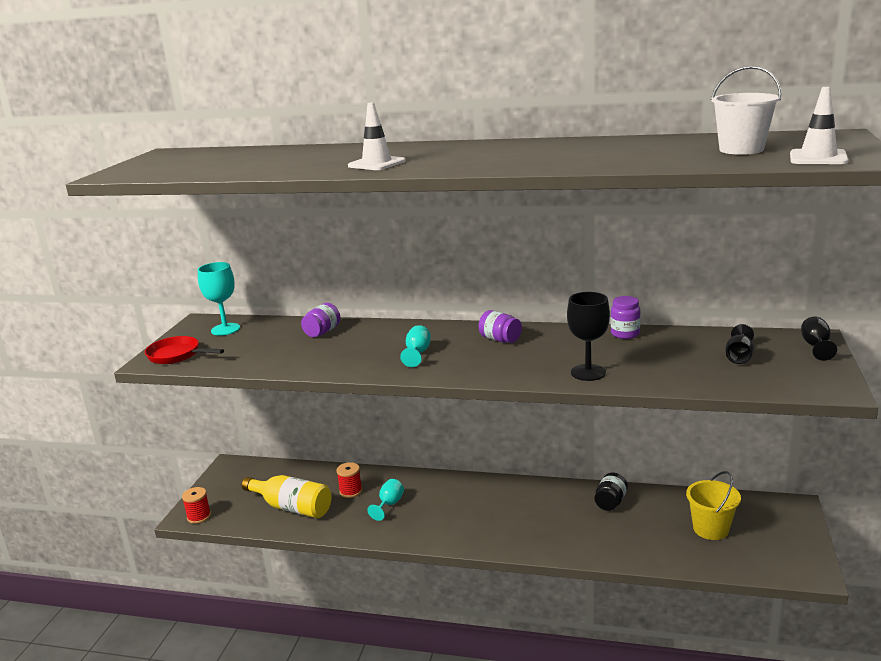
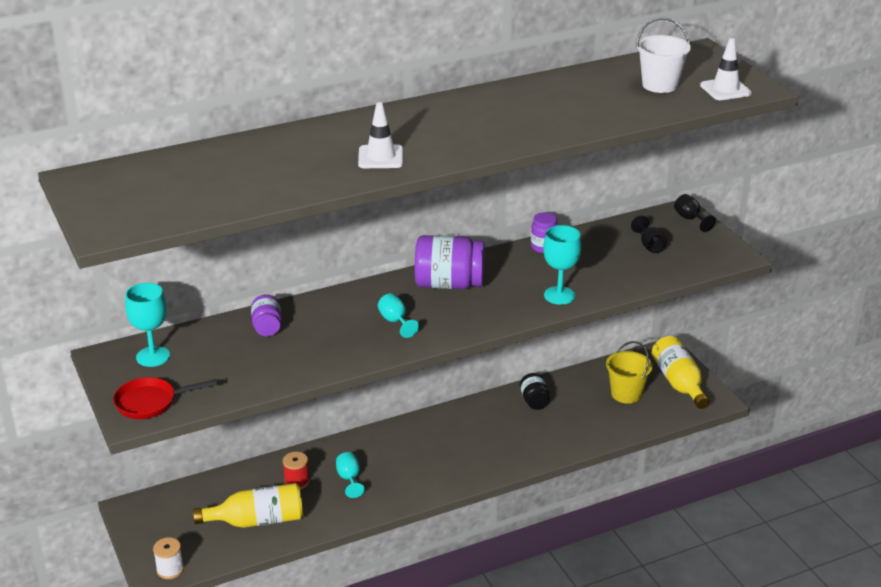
camera: 40 degrees left, 10 degrees up
red spool [182,487,211,524] -> white spool [153,537,184,579]
purple jar [478,310,522,343] -> purple jar [415,235,485,289], size x1.86
black goblet [567,292,610,381] -> turquoise goblet [543,225,582,305]
none -> yellow bottle [652,336,709,409]

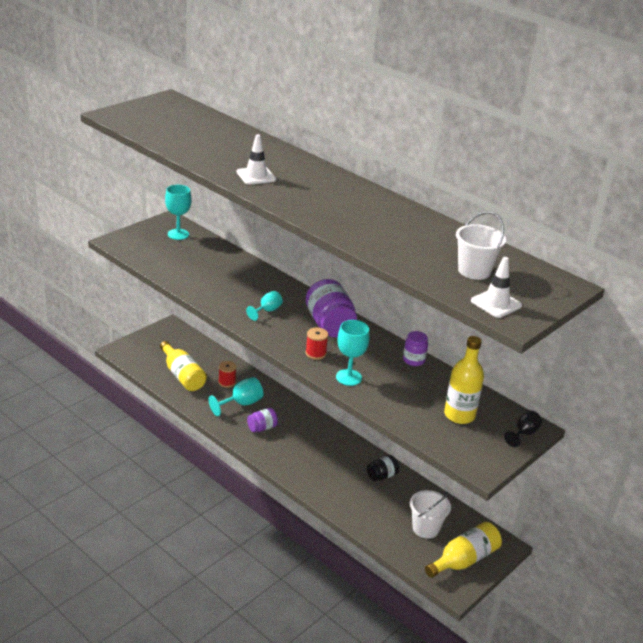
camera: 65 degrees right, 0 degrees up
red pan [113,377,217,419] -> none
white spool [153,537,184,579] -> none
purple jar [251,294,282,336] -> purple jar moved to [247,408,278,432]
turquoise goblet [336,452,365,498] -> turquoise goblet [208,377,263,416], size x1.54
yellow bucket [606,341,652,404] -> white bucket [410,490,451,539]
black goblet [631,216,667,253] -> yellow bottle [444,336,484,424]
none -> red spool [305,327,328,360]

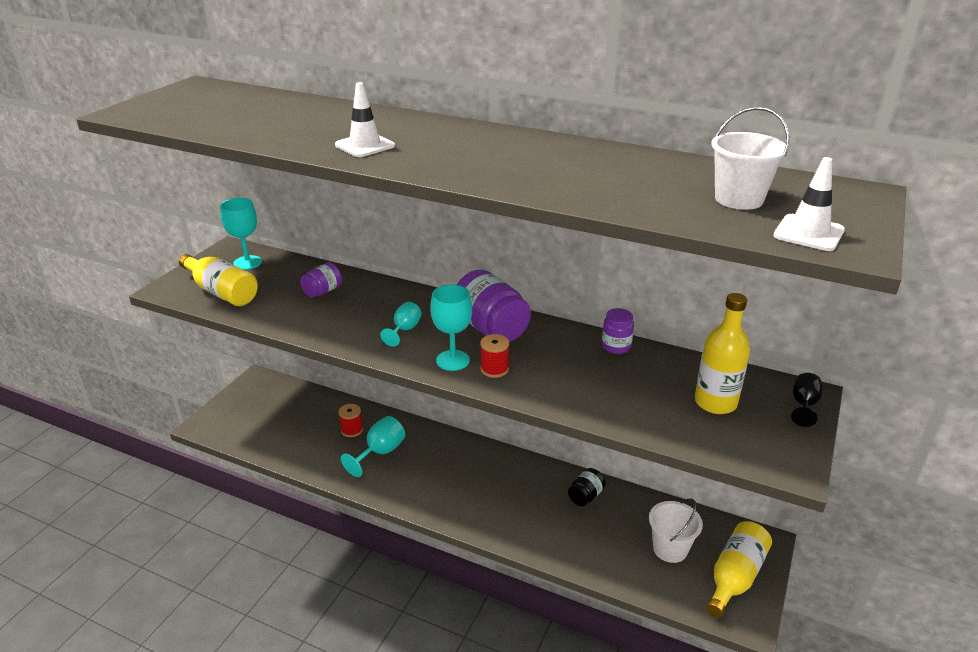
camera: 15 degrees left, 0 degrees up
yellow bottle [160,341,207,391] -> yellow bottle moved to [179,254,258,306]
purple jar [247,408,278,432] -> purple jar moved to [300,262,342,297]
turquoise goblet [336,320,370,386] -> turquoise goblet moved to [431,285,472,371]

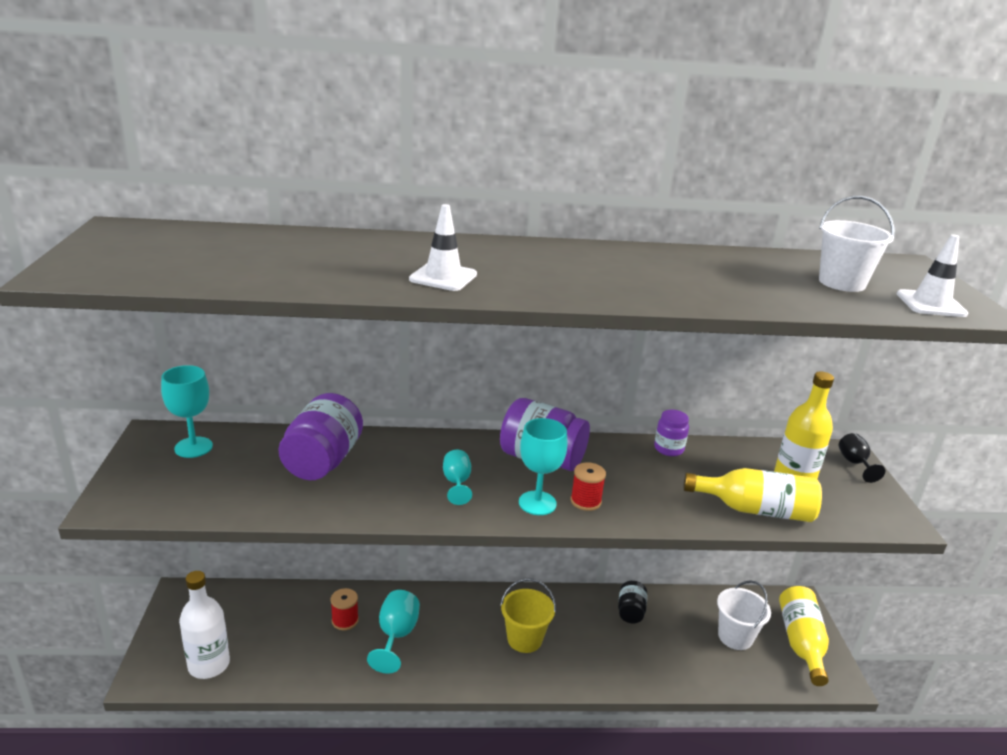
camera: 30 degrees left, 5 degrees down
yellow bottle [179,254,258,306] -> yellow bottle moved to [683,468,822,522]
purple jar [300,262,342,297] -> purple jar [278,393,363,480], size x1.86
none -> white bottle [179,571,230,679]
none -> yellow bucket [501,579,556,653]

